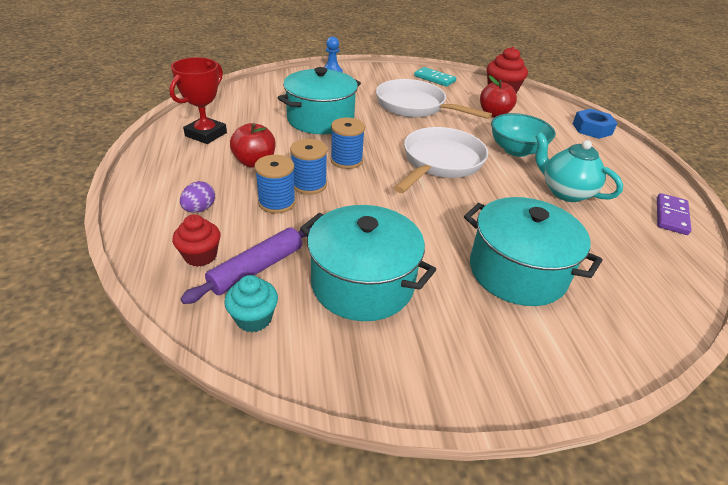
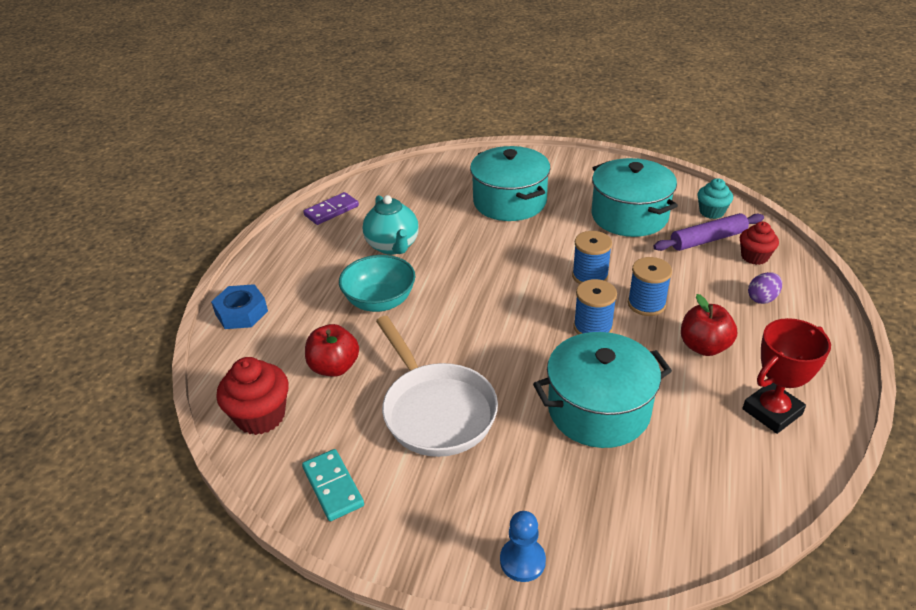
camera: 150 degrees left, 0 degrees up
blue spool [254,155,296,214] -> blue spool moved to [572,231,612,284]
white pan [393,127,488,193] -> none

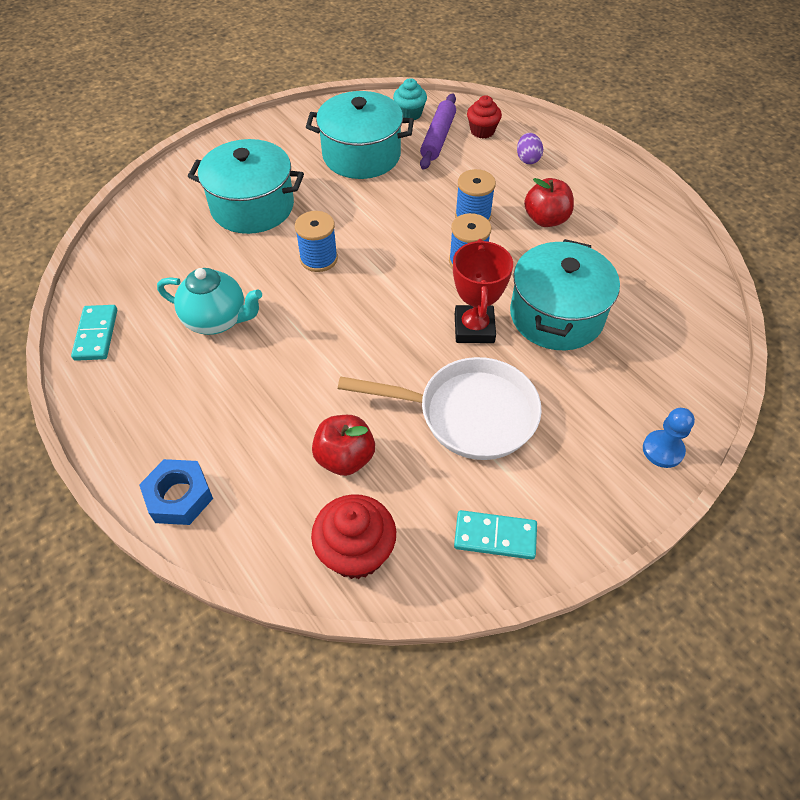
camera: 55 degrees left, 15 degrees up
purple domino [303,192,359,225] -> turquoise domino [71,305,117,361]
turquoise bowl [339,255,415,312] -> none
blue spool [572,231,612,284] -> blue spool moved to [295,211,338,272]
red trophy [742,318,831,434] -> red trophy moved to [453,239,513,343]

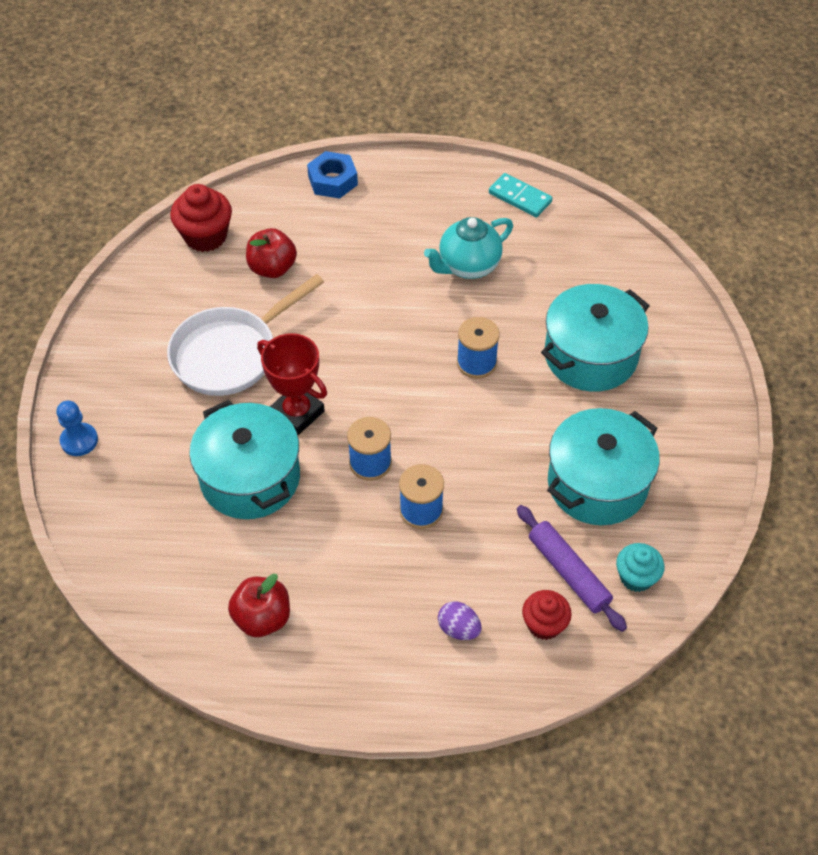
camera: 130 degrees right, 0 degrees up
turquoise domino [454,510,537,560] -> none
red apple [524,178,574,227] -> red apple moved to [228,574,290,637]

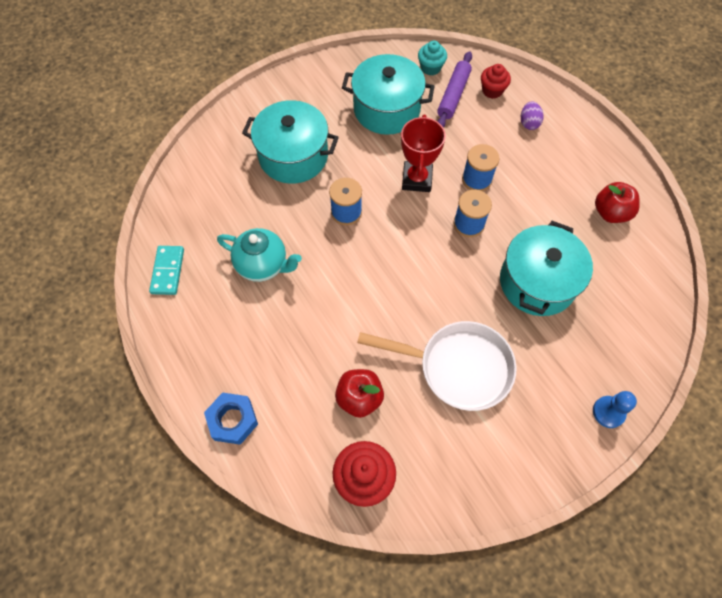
camera: 125 degrees left, 10 degrees up
red trophy [257,333,327,435] -> red trophy moved to [401,115,446,192]

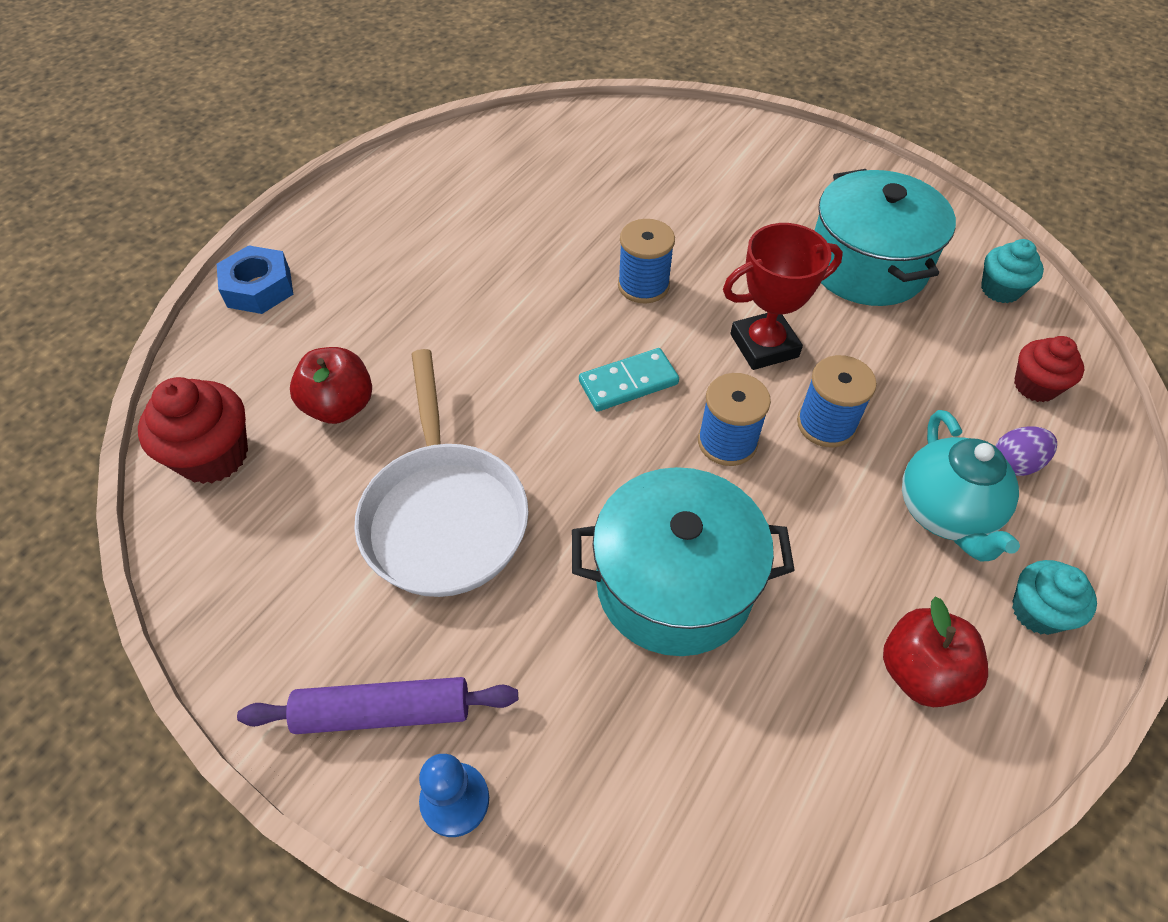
camera: 65 degrees right, 10 degrees down
turquoise domino [149,246,184,295] -> turquoise domino moved to [579,348,679,412]
turquoise teapot [217,228,302,282] -> turquoise teapot moved to [902,410,1020,562]
turquoise pot [242,100,339,184] -> none
purple rolling pin [437,51,472,128] -> purple rolling pin moved to [237,677,518,734]
none -> turquoise cupcake [1012,560,1097,635]

